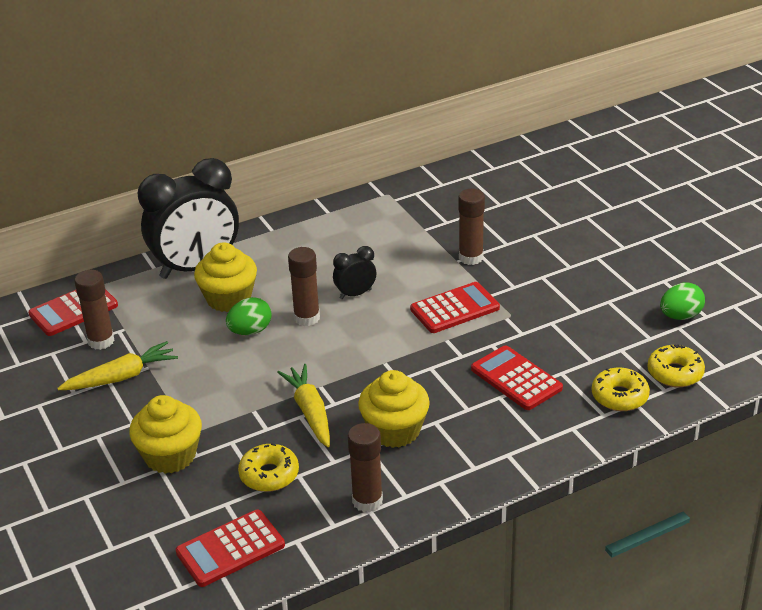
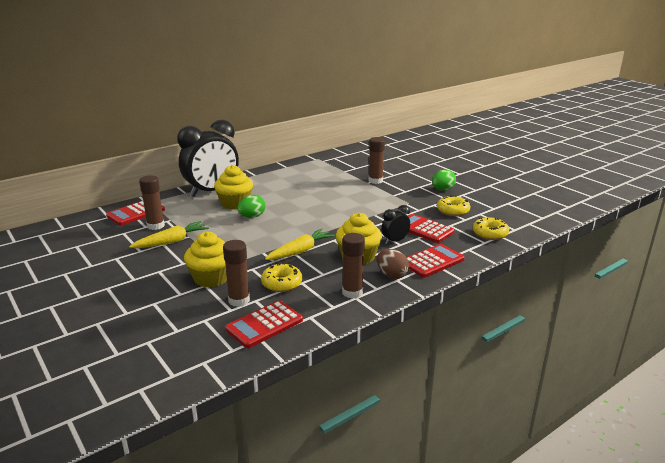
camera: 10 degrees left, 10 degrees down
yellow carrot [277,364,330,447] -> yellow carrot turned 75 degrees clockwise [265,229,335,260]
brown glue stick [288,247,320,326] -> brown glue stick moved to [223,240,250,307]
black clock [333,246,376,299] -> black clock moved to [381,205,410,245]
red calculator [410,282,500,333] -> red calculator moved to [407,244,465,278]
yellow donut [647,344,705,387] -> yellow donut moved to [437,195,470,216]
green egg [660,283,705,320] -> green egg moved to [432,170,456,191]
none -> brown egg [377,249,409,279]

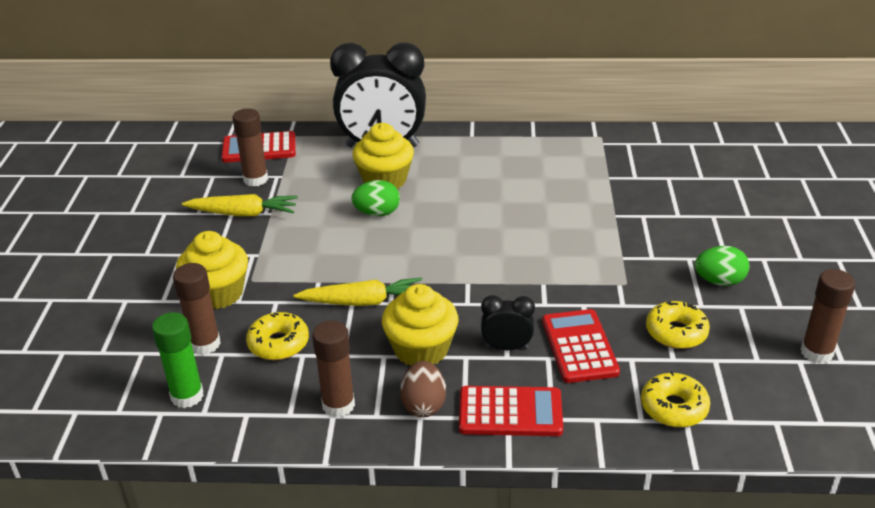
camera: 40 degrees right, 10 degrees up
red calculator [225,300,303,348] -> green glue stick [152,312,204,408]
brown glue stick [368,137,385,184] -> brown glue stick moved to [801,269,855,364]

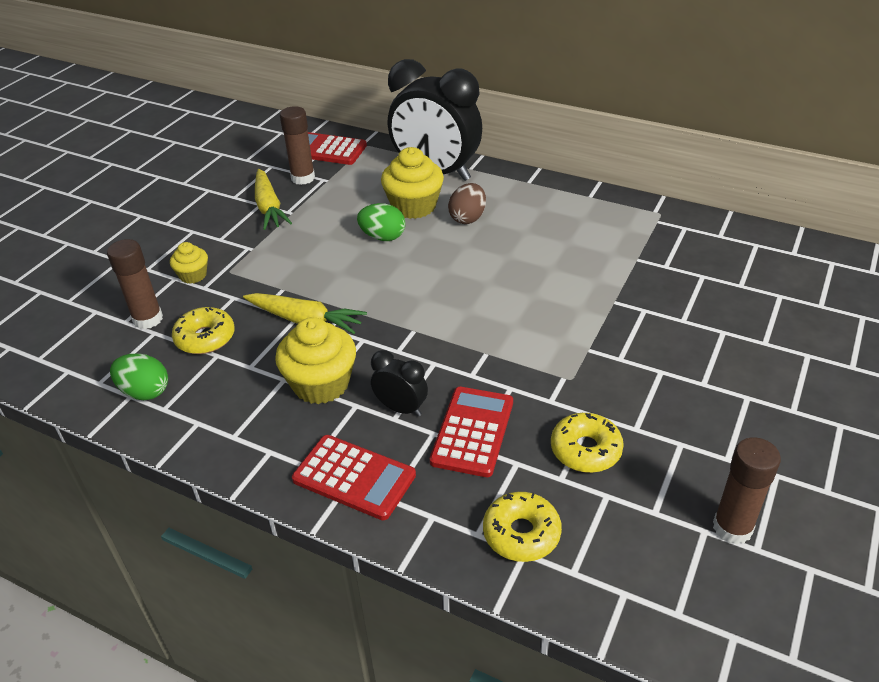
camera: 25 degrees right, 5 degrees up
green glue stick [152,312,204,408] -> none
yellow cupcake [176,231,248,309] -> yellow cupcake [170,242,208,284], size x0.55
yellow carrot [182,194,298,216] -> yellow carrot turned 45 degrees clockwise [255,169,292,230]
brown glue stick [312,320,355,418] -> none
brown egg [400,361,446,417] -> brown egg moved to [448,183,486,224]
green egg [695,246,749,286] -> green egg moved to [110,353,168,400]

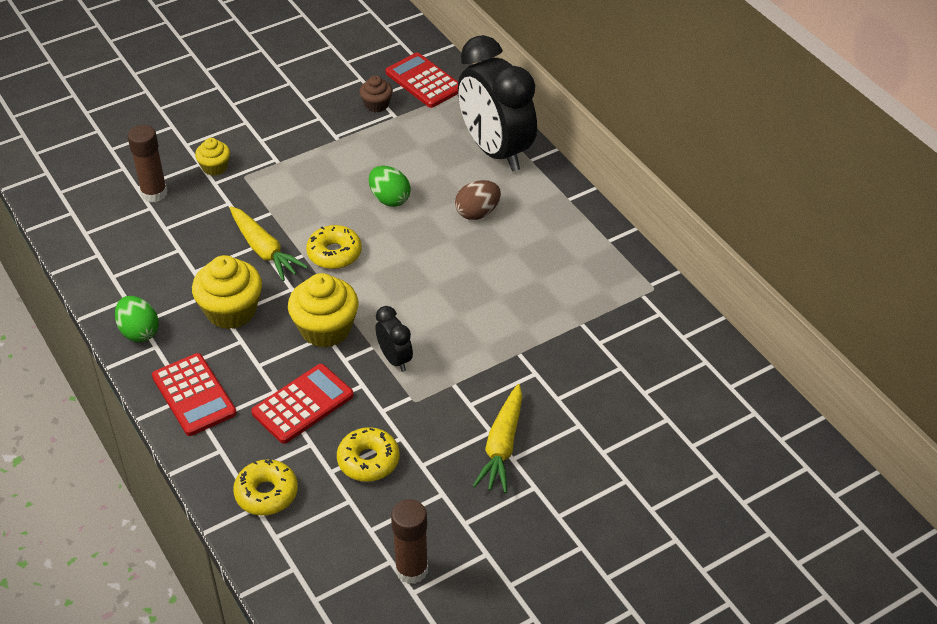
camera: 30 degrees right, 5 degrees up
green egg [110,353,168,400] -> green egg moved to [115,296,159,342]
yellow donut [172,307,235,354] -> yellow donut moved to [306,225,362,269]
yellow carrot [255,169,292,230] -> yellow carrot moved to [473,384,522,493]
brown glue stick [280,106,315,185] -> brown cupcake [360,76,393,112]
black clock [371,350,428,416] -> black clock moved to [376,306,413,372]
yellow cupcake [381,147,444,219] -> yellow cupcake moved to [288,273,358,348]

